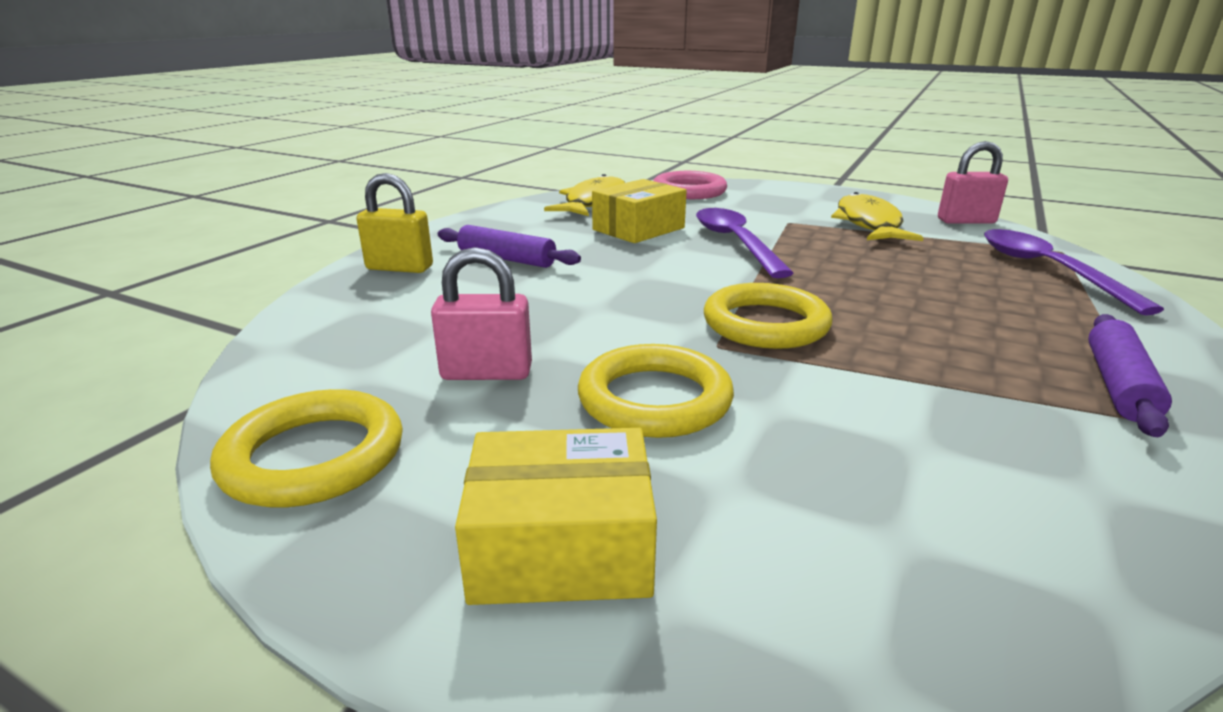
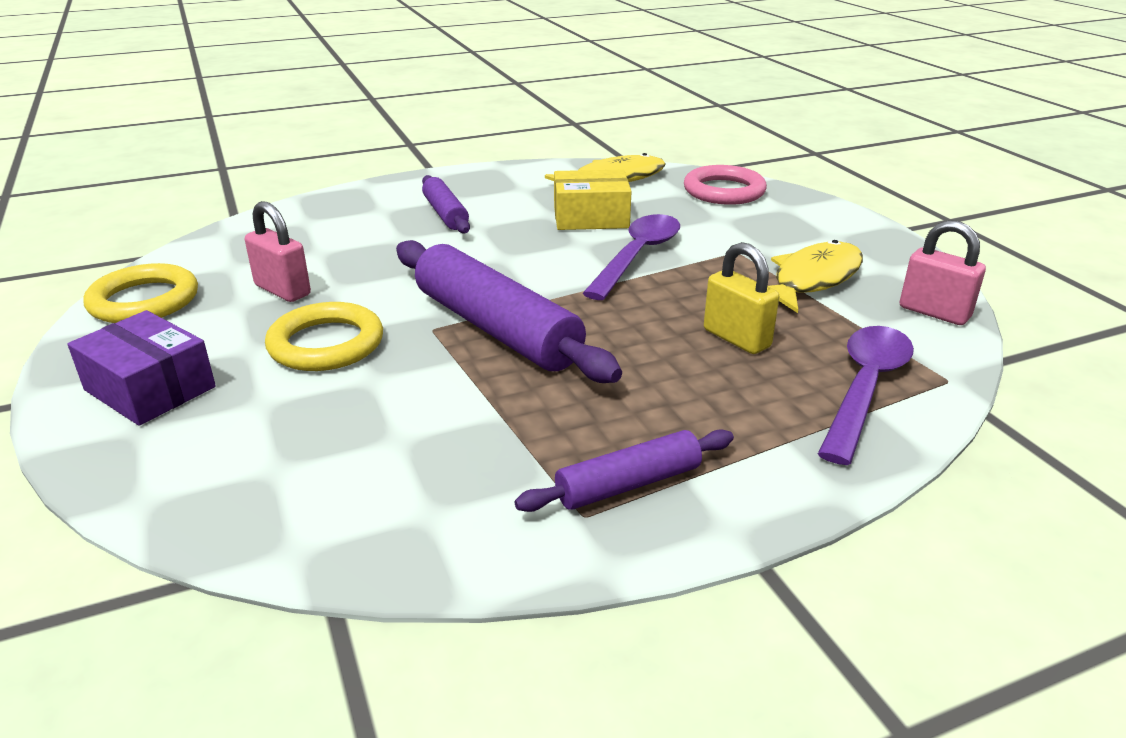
camera: 40 degrees right, 5 degrees up
yellow padlock [357,173,433,273] -> yellow padlock moved to [704,242,779,354]
yellow box [455,428,657,605] -> purple box [67,310,216,426]
yellow ring [704,283,833,349] -> purple rolling pin [396,240,622,383]

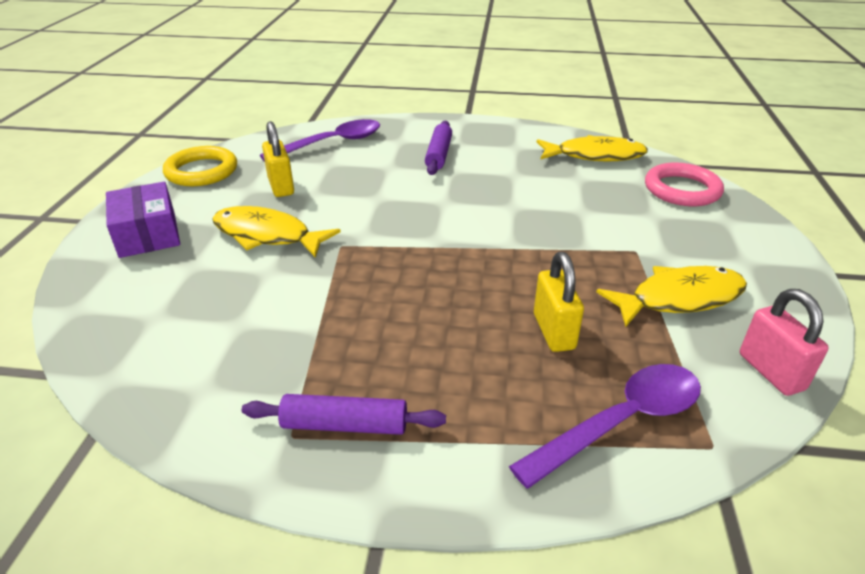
camera: 30 degrees right, 5 degrees up
pink padlock [245,201,311,302] -> yellow padlock [262,121,294,197]
yellow ring [265,302,383,371] -> yellow fish [212,206,341,258]
purple rolling pin [396,240,622,383] -> none
yellow box [554,170,632,230] -> none
purple spoon [582,214,680,300] -> purple spoon moved to [260,119,380,162]

